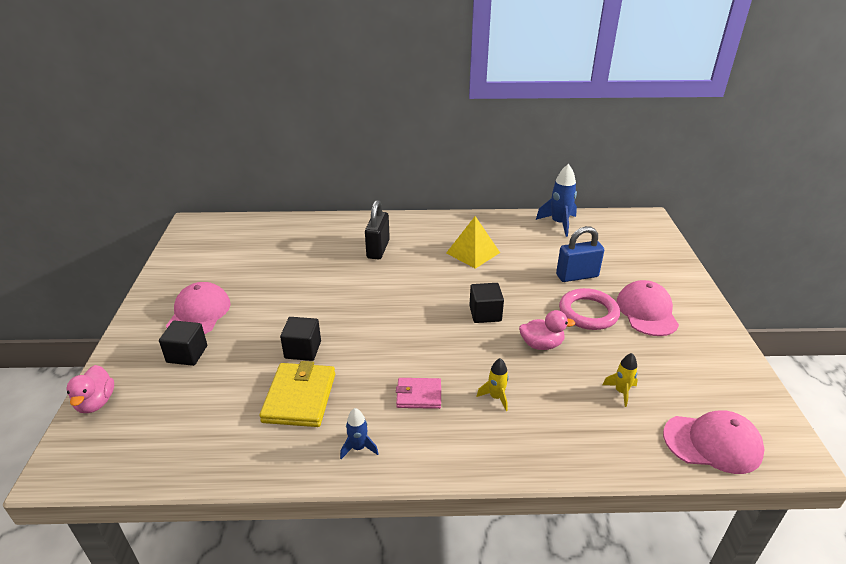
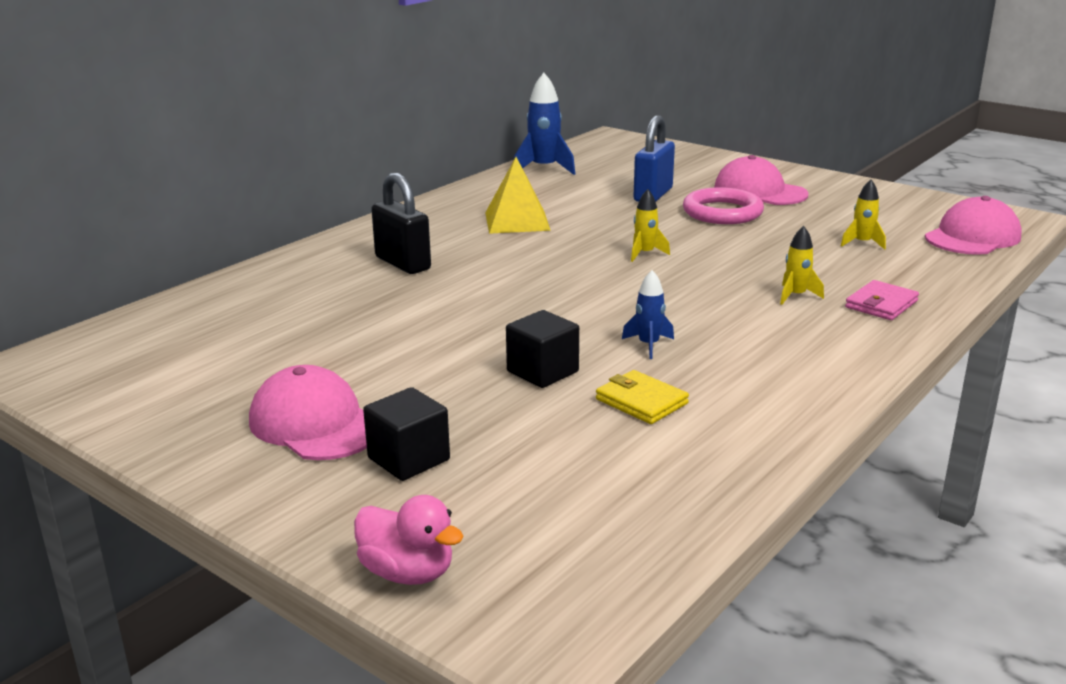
camera: 50 degrees left, 10 degrees down
yellow wallet [259,361,335,427] -> yellow wallet [596,370,689,424], size x0.61
blue rocket [340,408,379,459] -> blue rocket moved to [622,270,674,359]
pink wallet [396,378,441,409] -> pink wallet moved to [845,280,919,320]
black cube [469,283,504,323] -> yellow rocket [631,189,670,262]
pink duck [519,310,575,350] -> none

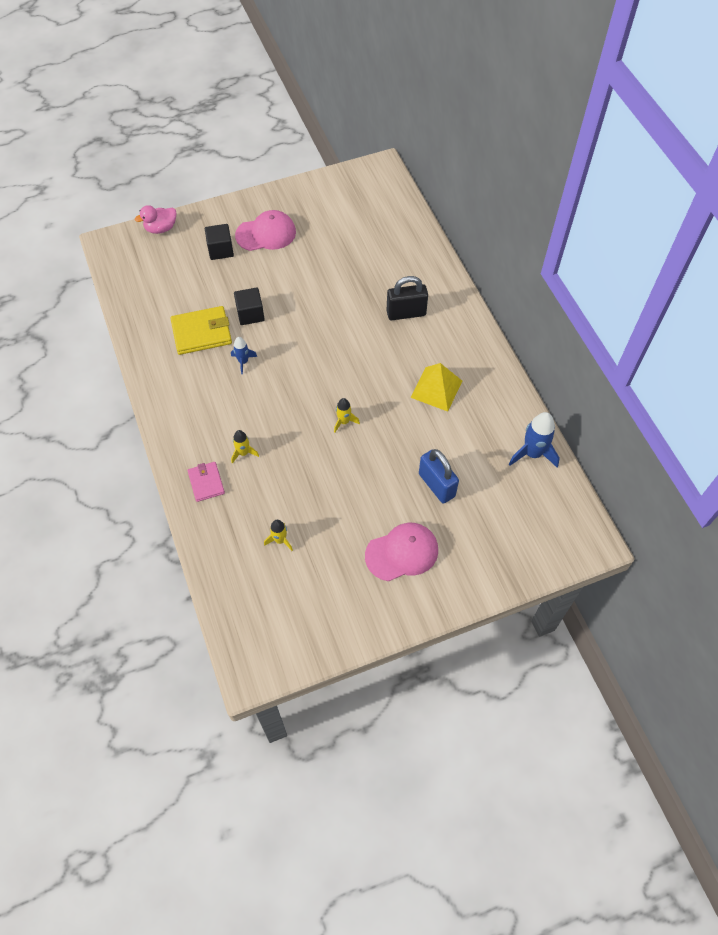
camera: 120 degrees right, 35 degrees up
yellow wallet [596,370,689,424] -> yellow wallet [170,306,232,355], size x1.65
pink ring [683,187,764,224] -> none
pink cap [925,196,1022,255] -> none

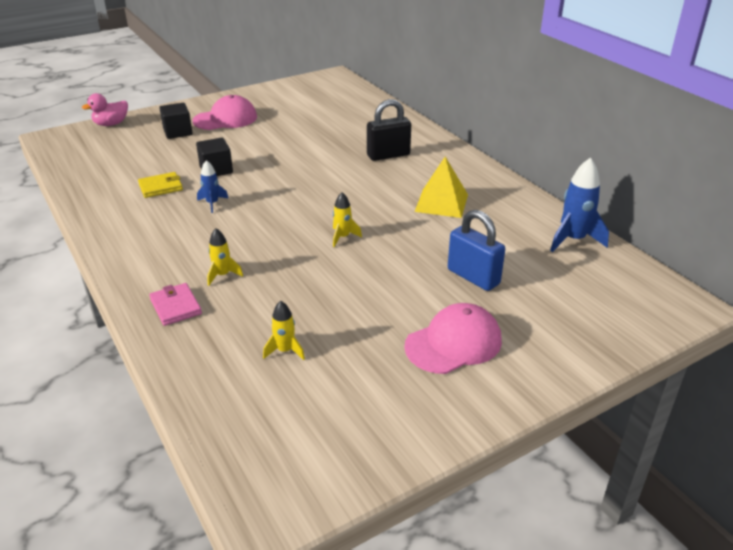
camera: 10 degrees left, 25 degrees down
yellow wallet [170,306,232,355] -> yellow wallet [138,172,183,198], size x0.61

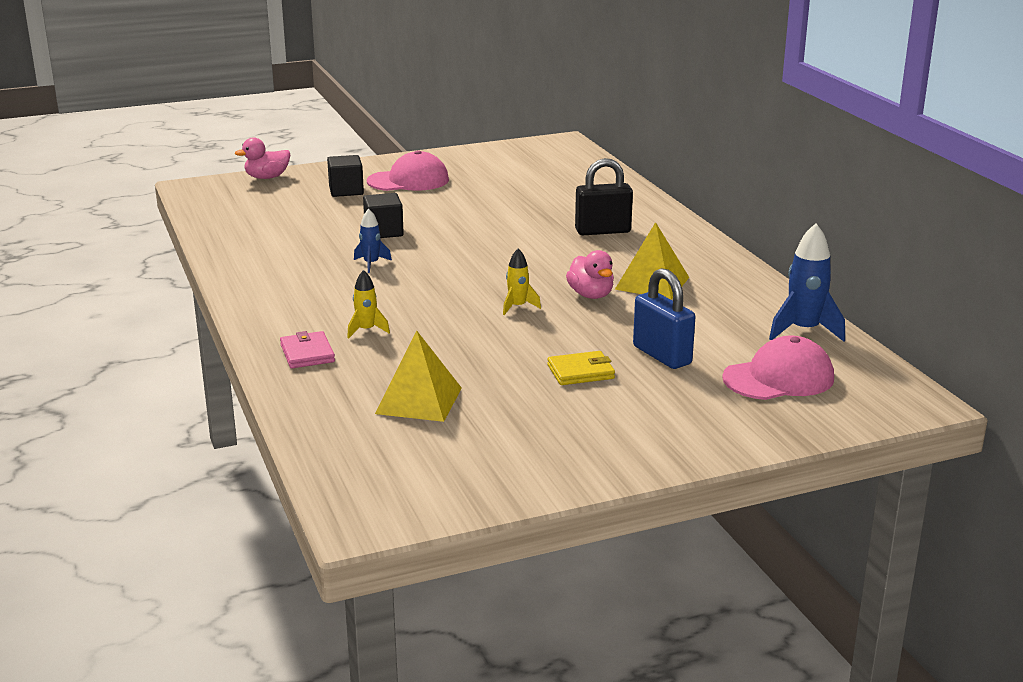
camera: 10 degrees right, 10 degrees down
yellow wallet [138,172,183,198] -> yellow wallet moved to [547,351,615,385]
yellow rocket [263,301,305,360] -> yellow pyramid [375,331,462,422]
pink cap [404,303,502,374] -> pink cap moved to [722,336,834,400]
none -> pink duck [566,250,614,299]

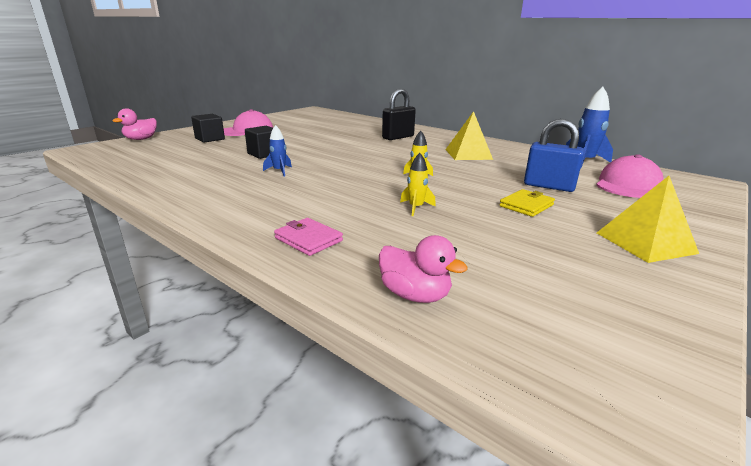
camera: 30 degrees left, 0 degrees up
yellow rocket [347,270,390,339] -> yellow rocket moved to [400,153,436,216]
yellow pyramid [375,331,462,422] -> yellow pyramid moved to [597,176,699,263]
pink duck [566,250,614,299] -> pink duck moved to [379,235,468,303]

